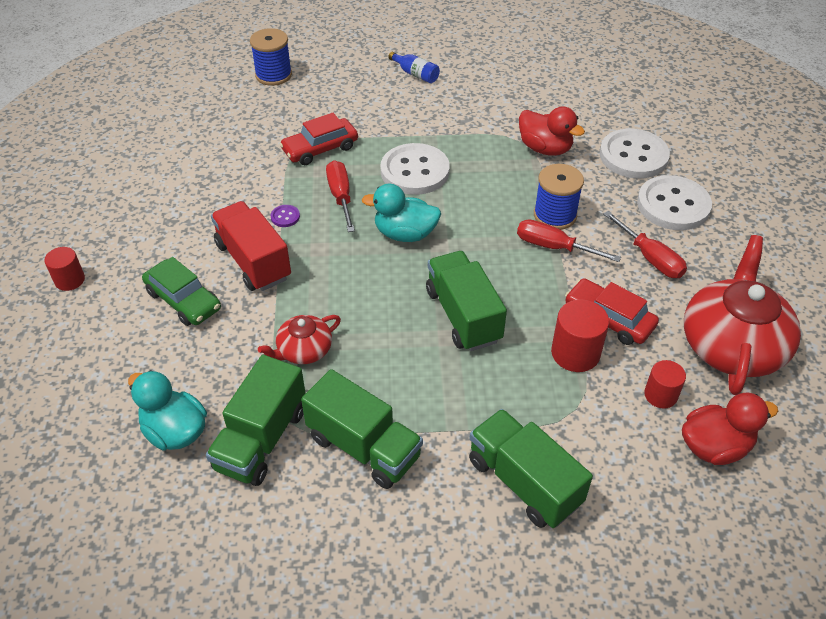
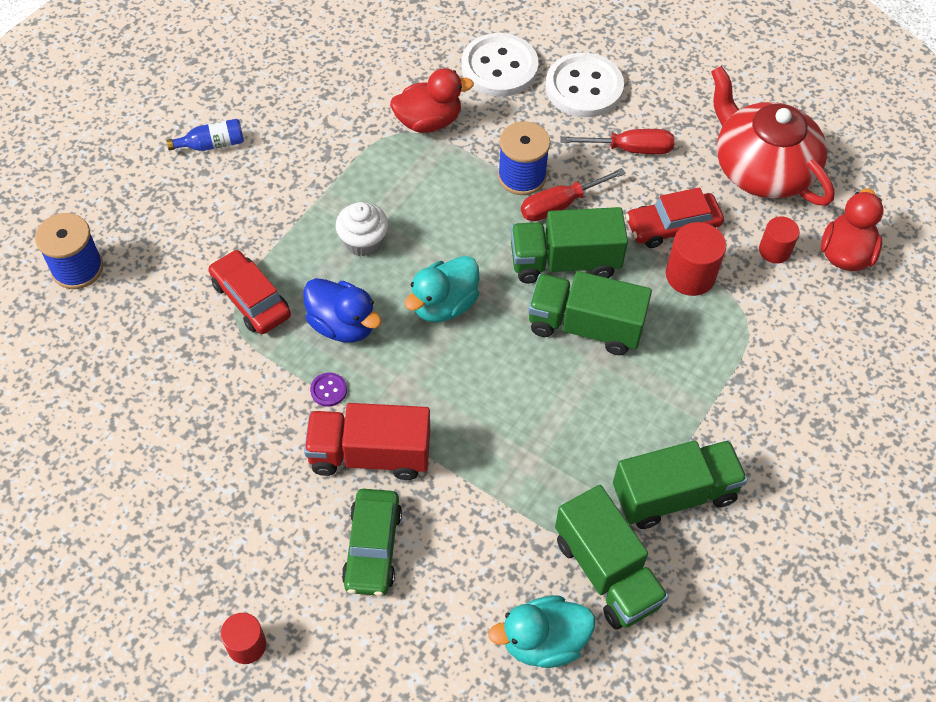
camera: 55 degrees left, 10 degrees up
green car [142,257,221,326] -> green car turned 105 degrees clockwise [342,489,402,596]
red teapot [258,315,341,364] -> none
red car [280,113,358,165] -> red car turned 135 degrees clockwise [208,250,291,334]
red screwdriver [326,160,355,232] -> blue duck [303,278,382,343]
white button [380,143,450,195] -> white cupcake [336,202,388,257]
green truck [469,409,593,528] -> green truck moved to [511,207,628,284]

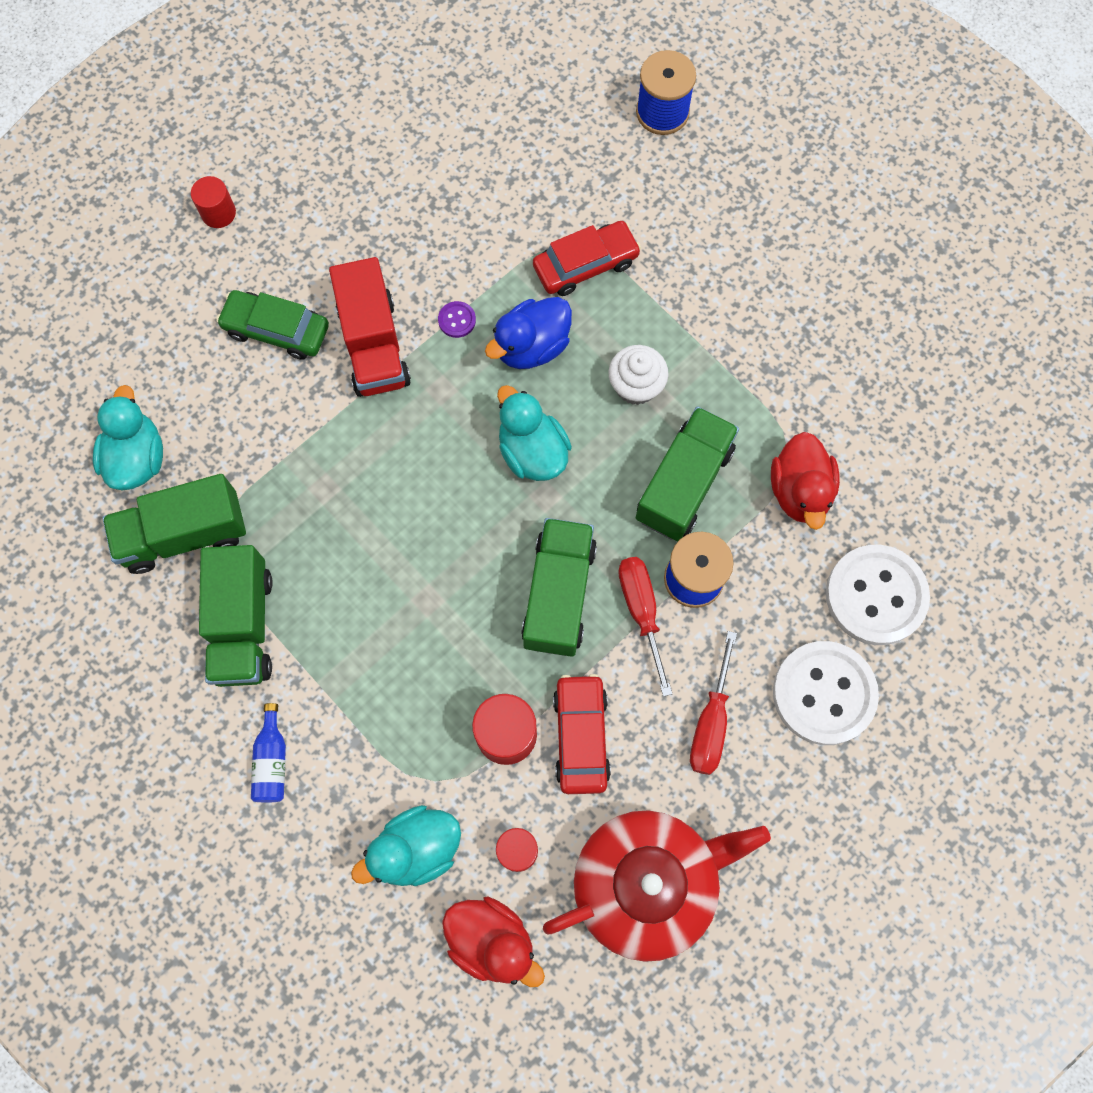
camera: 105 degrees right, 15 degrees up
blue bottle [166,119,244,151] -> blue bottle moved to [251,703,286,802]
red truck [304,403,430,480] -> red truck turned 150 degrees clockwise [329,257,411,397]
green truck [528,271,652,355] -> green truck moved to [636,406,739,541]
none -> turquoise duck [351,805,461,886]

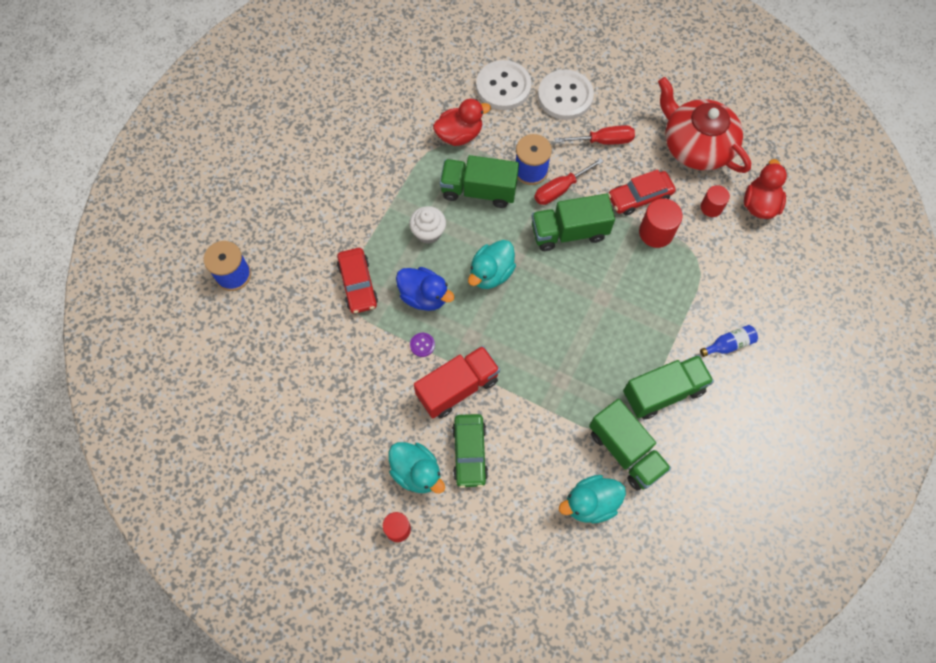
camera: 110 degrees left, 5 degrees down
turquoise duck [351,805,461,886] -> turquoise duck moved to [389,442,445,493]
red car [533,221,641,296] -> red car turned 150 degrees counterclockwise [337,248,378,314]

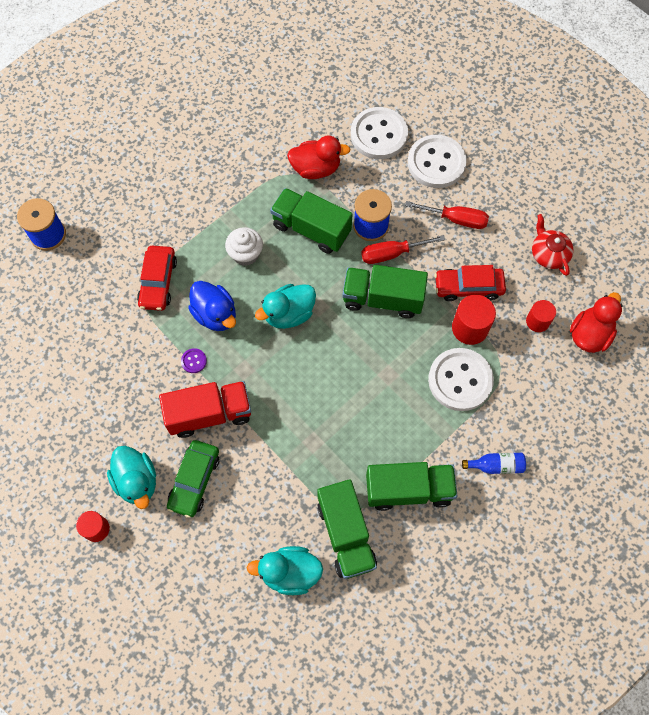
camera: 20 degrees right, 0 degrees up
red teapot [658,77,751,173] -> red teapot [532,214,574,276], size x0.51
none -> white button [428,348,494,411]

